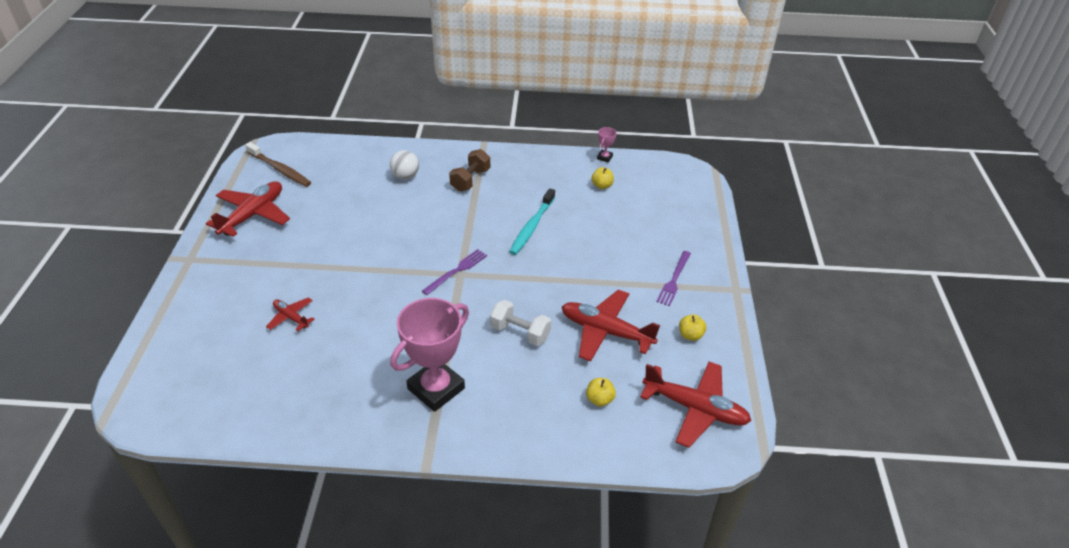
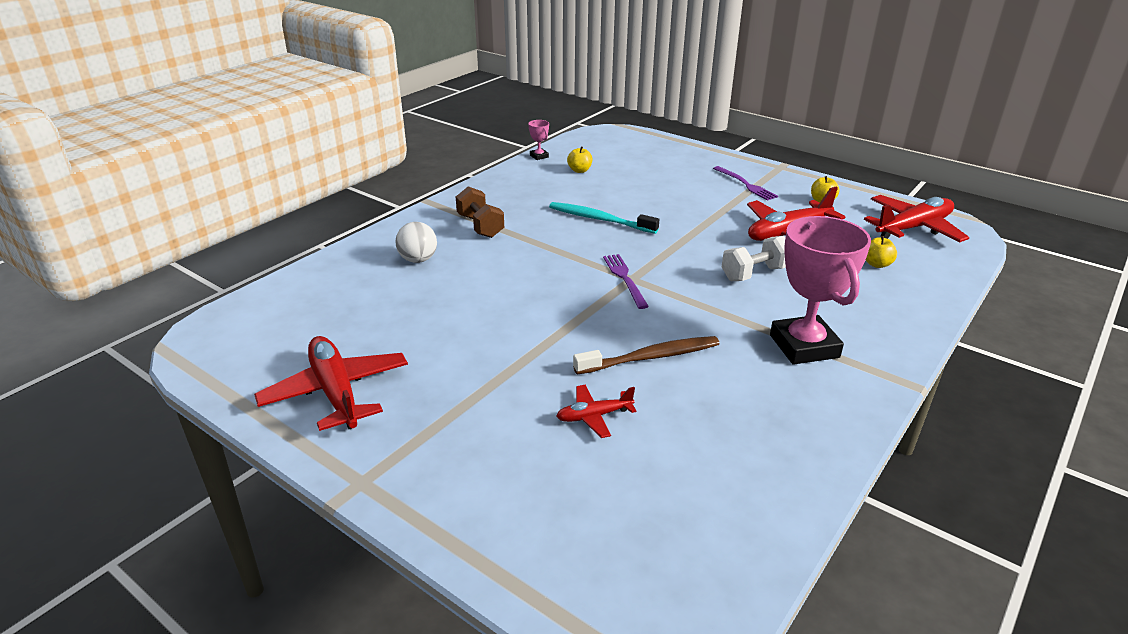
camera: 55 degrees left, 10 degrees down
brown toothbrush [245,142,311,187] -> brown toothbrush moved to [573,336,719,374]
turquoise toothbrush [509,188,555,255] -> turquoise toothbrush turned 150 degrees clockwise [549,202,659,234]

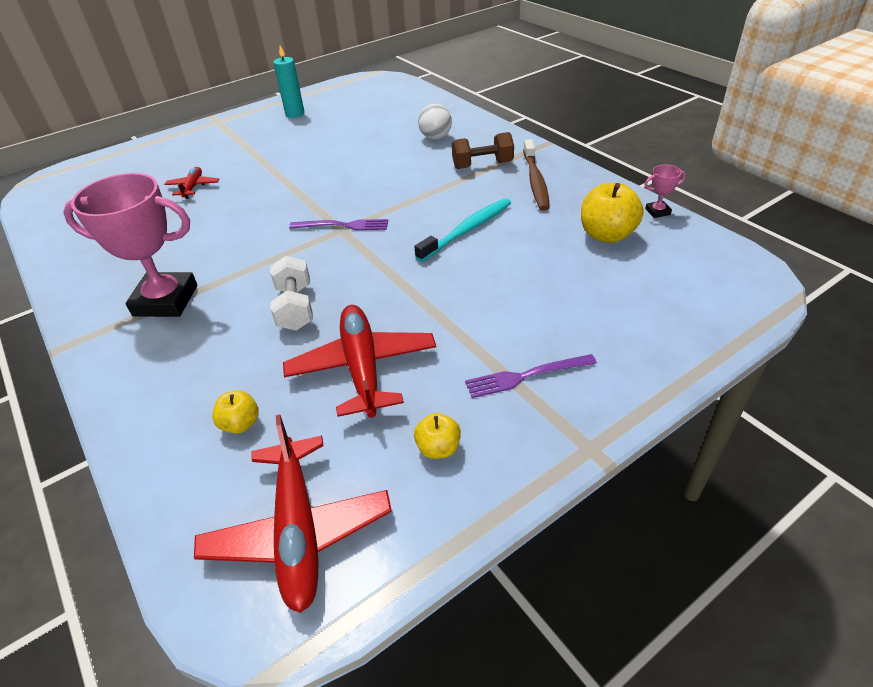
camera: 110 degrees right, 10 degrees up
red plane [254,336,408,431] -> turquoise candle [273,46,305,118]
yellow apple [567,146,592,173] -> yellow apple [581,183,644,243], size x1.81
brown toothbrush [573,336,719,374] -> brown toothbrush moved to [523,139,550,211]

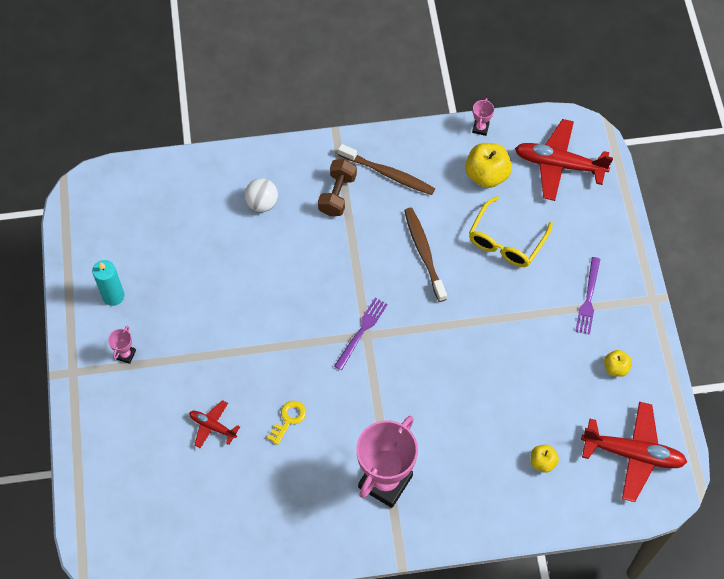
camera: 65 degrees left, 20 degrees up
white dumbbell [270,256,313,331] -> none
red plane [283,305,436,418] -> red plane moved to [515,119,613,201]
turquoise toothbrush [414,198,511,262] -> brown toothbrush [404,208,447,302]
none -> pink trophy [108,326,136,364]
none -> yellow key [267,401,306,445]
none -> yellow glasses [469,196,553,267]

